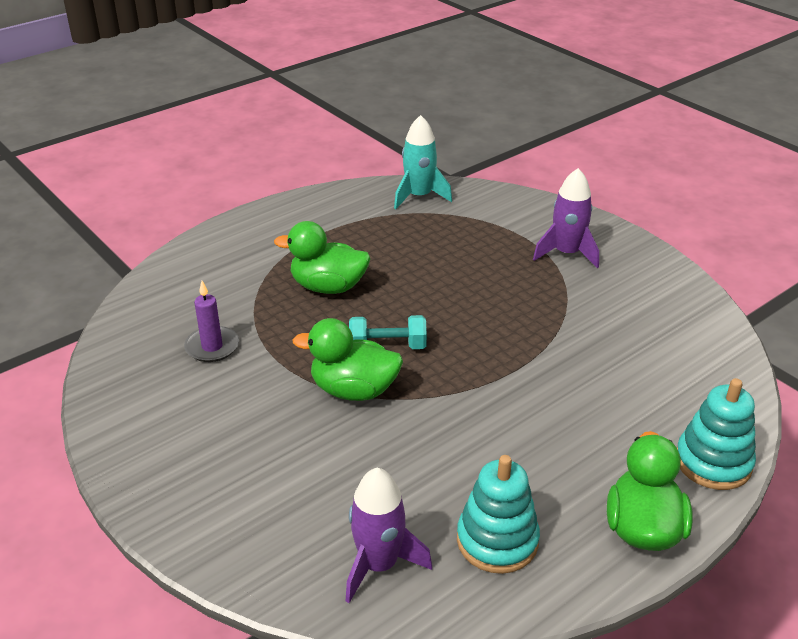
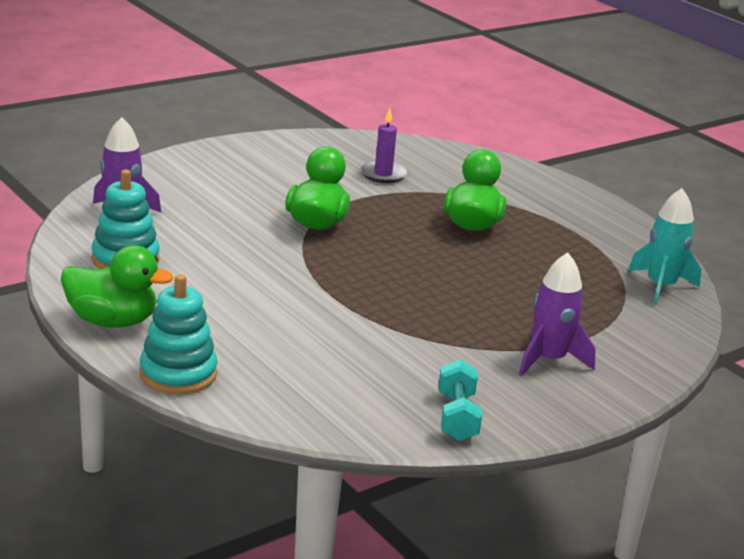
camera: 90 degrees right, 10 degrees down
turquoise dumbbell [349,315,427,349] -> turquoise dumbbell moved to [438,359,482,441]

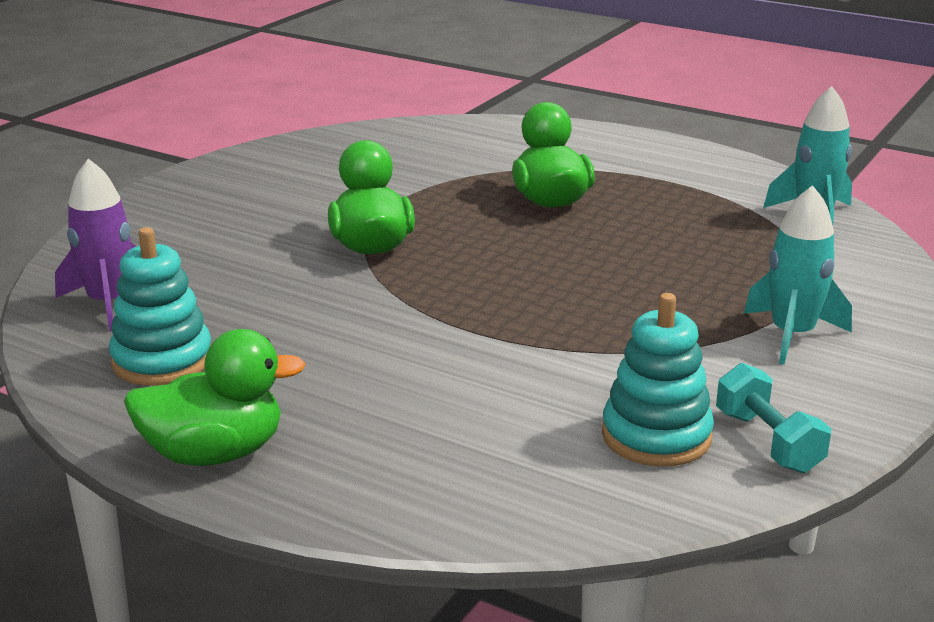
camera: 20 degrees left, 0 degrees up
turquoise stacking toy [139,274,218,394] -> turquoise stacking toy moved to [602,293,714,467]
purple candle [360,108,407,183] -> none
purple rocket [519,252,596,376] -> turquoise rocket [744,185,852,365]

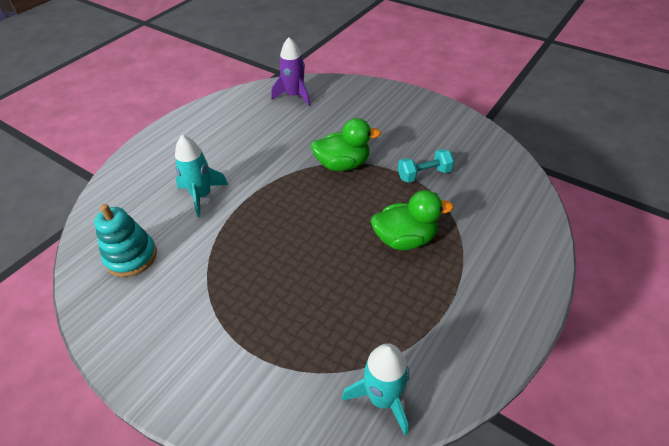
camera: 95 degrees right, 20 degrees up
turquoise stacking toy [109,227,211,385] -> none
green duck [124,329,305,466] -> none
turquoise dumbbell [716,363,831,473] -> turquoise dumbbell moved to [398,149,454,183]
turquoise rocket [744,185,852,365] -> turquoise rocket moved to [175,135,228,217]

